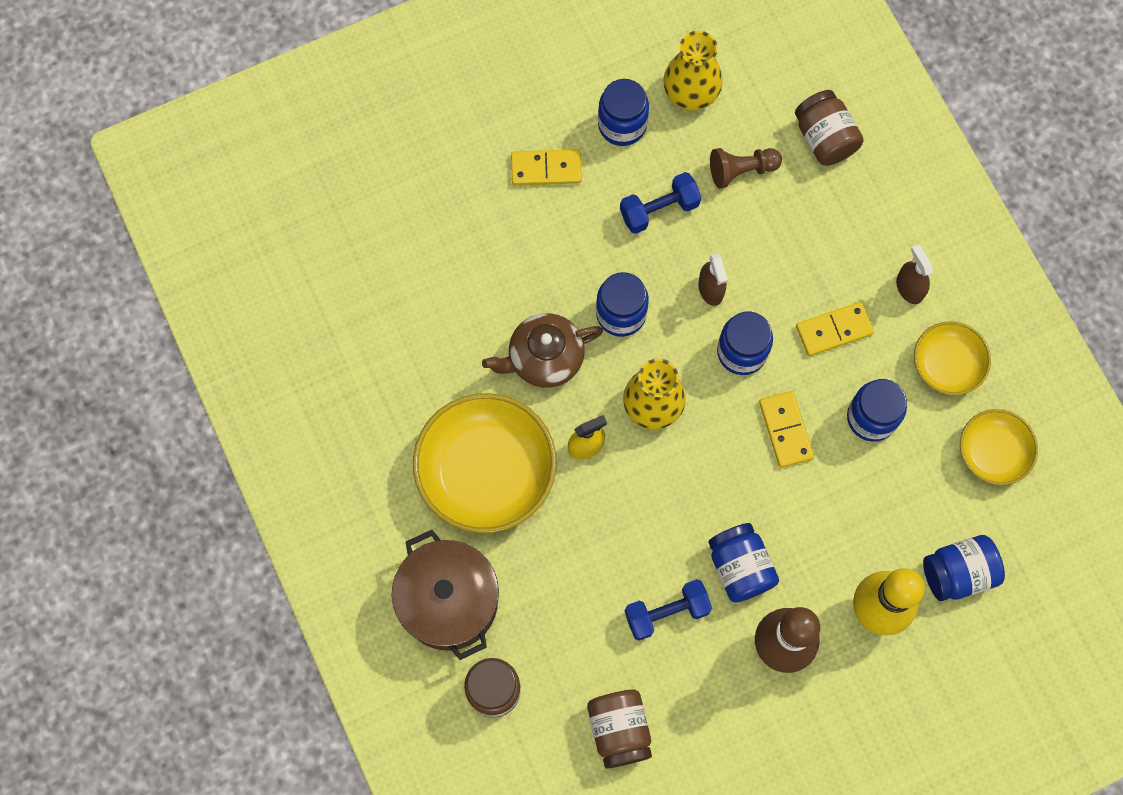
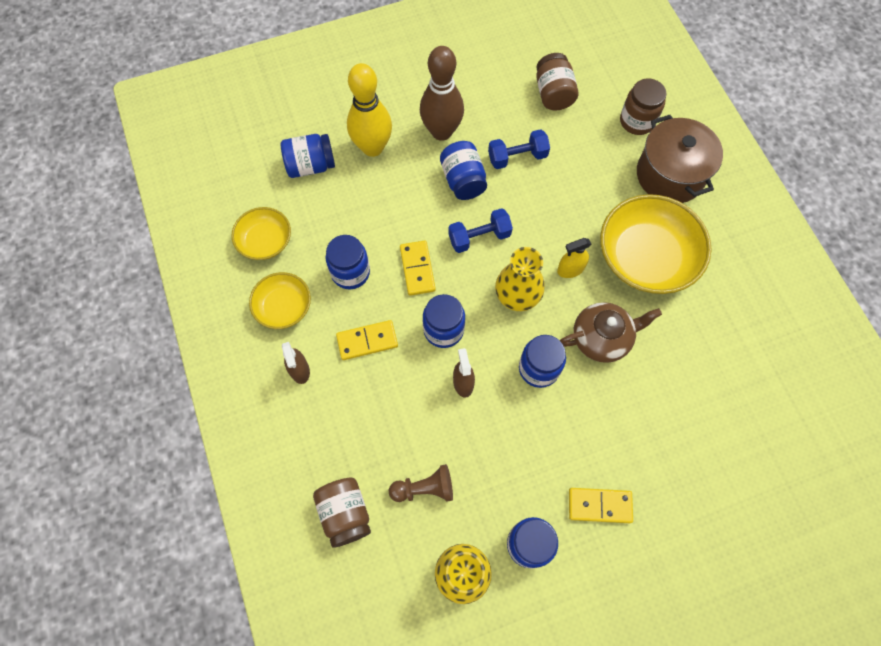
camera: 175 degrees left, 5 degrees down
blue dumbbell [620,172,701,234] -> blue dumbbell moved to [448,208,513,253]

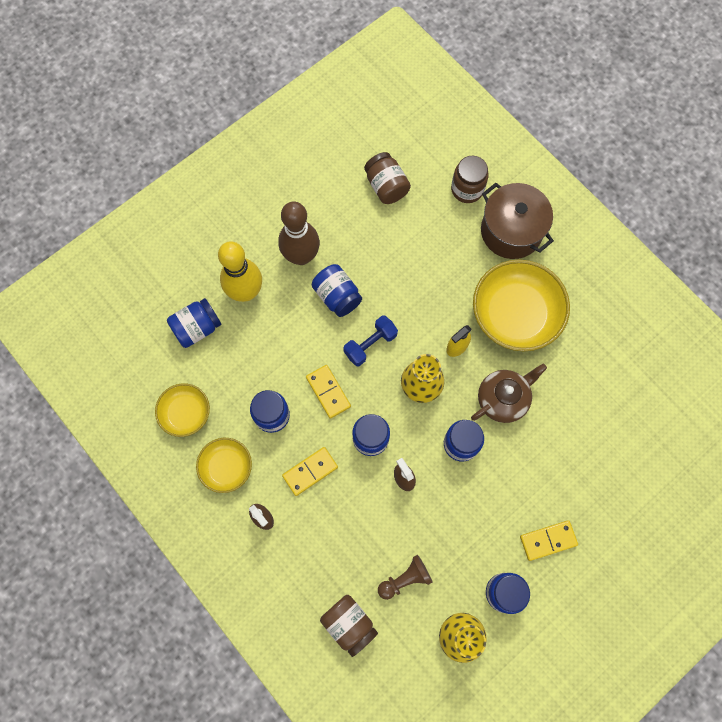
camera: 20 degrees left, 5 degrees up
blue dumbbell [488,129,550,169] -> none

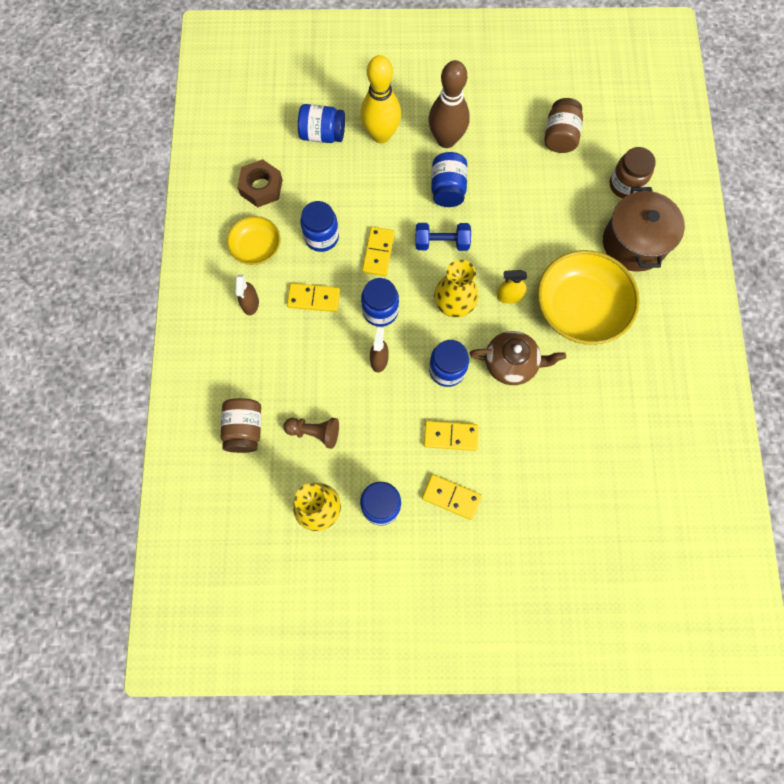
camera: 40 degrees right, 0 degrees up
yellow bowl [155,383,210,437] -> brown nut [237,159,283,207]
none -> yellow domino [424,421,479,451]

